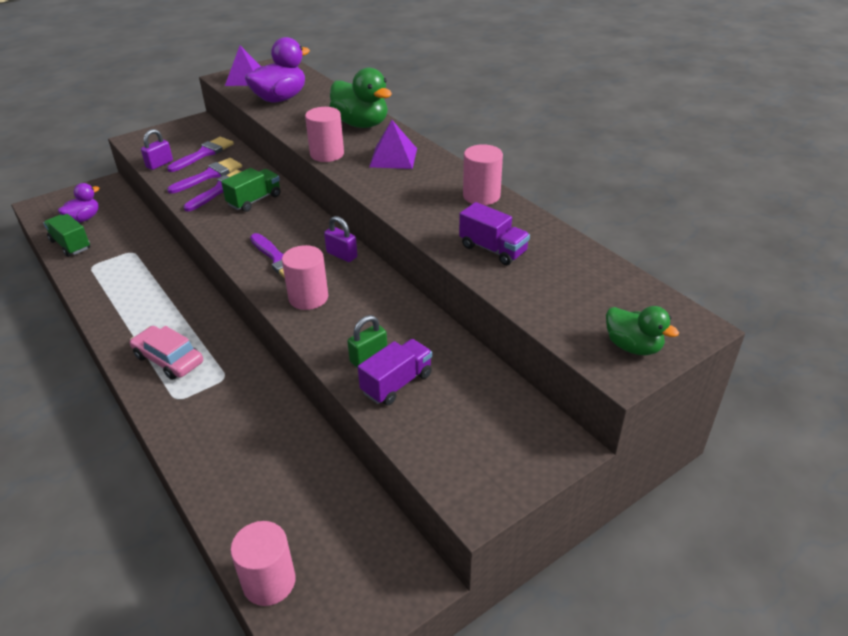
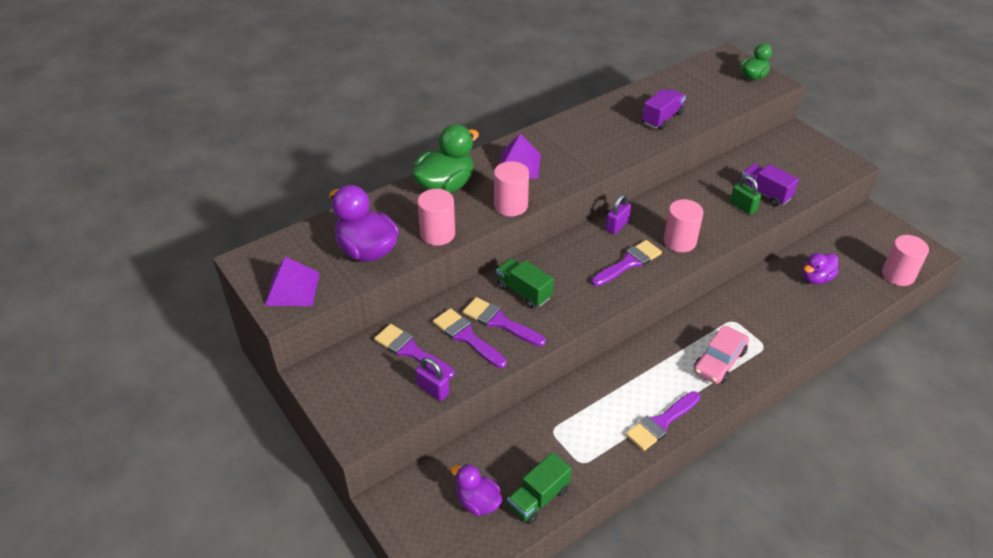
camera: 90 degrees left, 5 degrees up
pink cylinder [463,144,503,205] -> pink cylinder moved to [417,189,455,246]
none -> purple brush [626,391,700,451]
none -> purple duck [802,253,839,284]

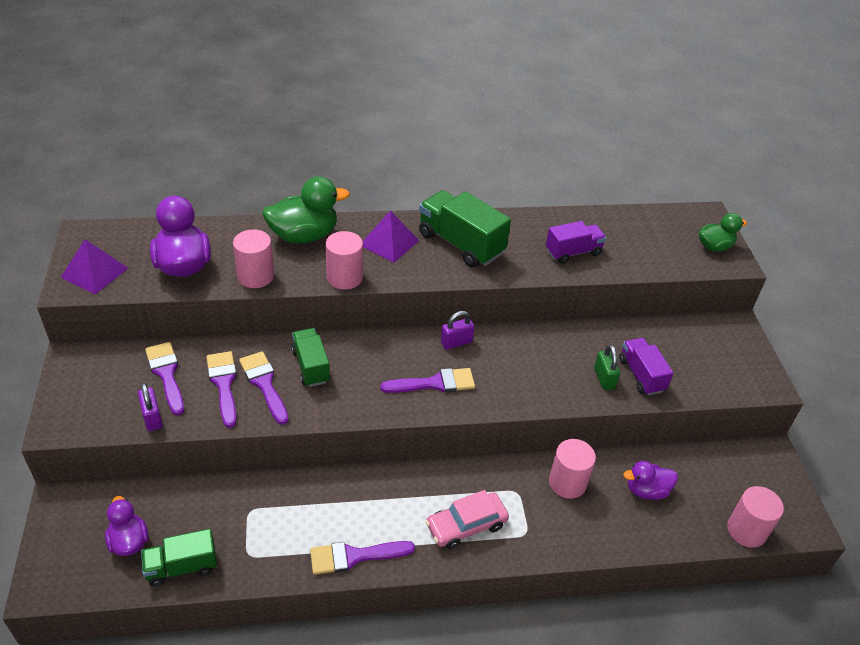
camera: 25 degrees right, 0 degrees up
pink cylinder [664,199,703,252] -> pink cylinder moved to [549,439,596,499]
none -> green truck [419,190,511,268]

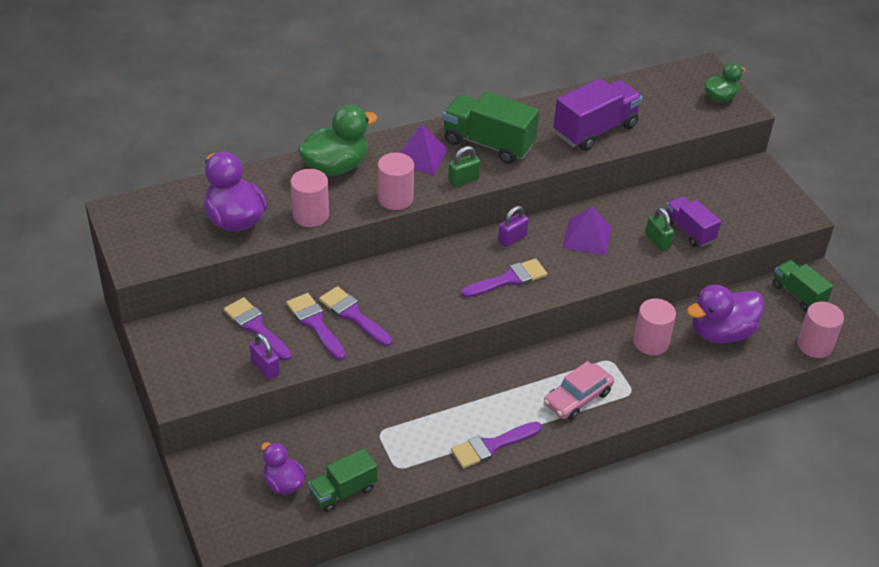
camera: 15 degrees left, 0 degrees up
purple pyramid [61,239,128,294] -> purple pyramid moved to [562,207,611,256]
green truck [291,328,331,387] -> green truck moved to [773,260,833,312]
purple truck [546,221,606,264] -> purple truck [554,78,643,151], size x1.60
purple duck [623,461,678,500] -> purple duck [687,285,765,343], size x1.66
none -> green padlock [448,146,481,187]

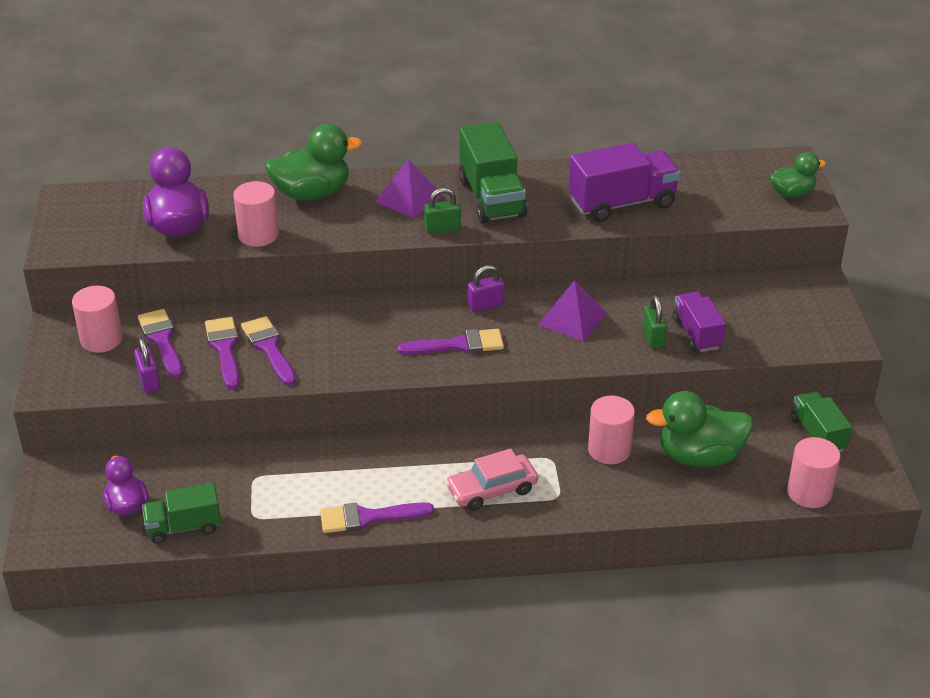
camera: 20 degrees right, 5 degrees down
pink cylinder [378,153,414,210] -> pink cylinder moved to [72,286,123,353]
green truck [443,92,539,164] -> green truck turned 150 degrees counterclockwise [459,122,527,223]
purple duck [687,285,765,343] -> green duck [646,391,753,467]

